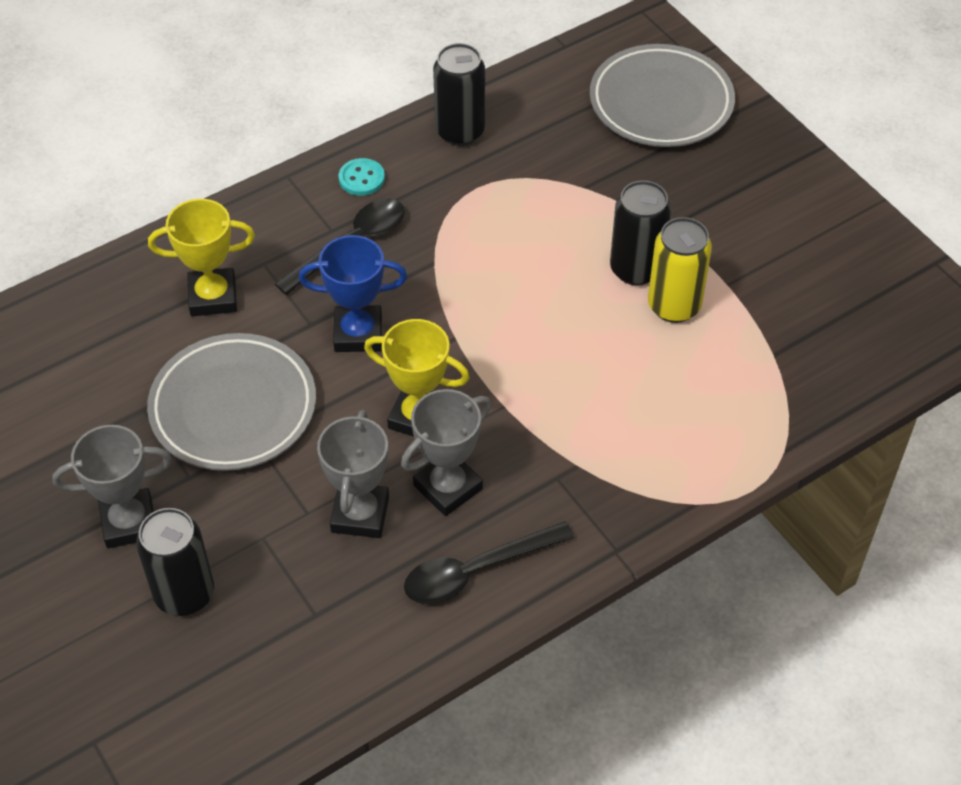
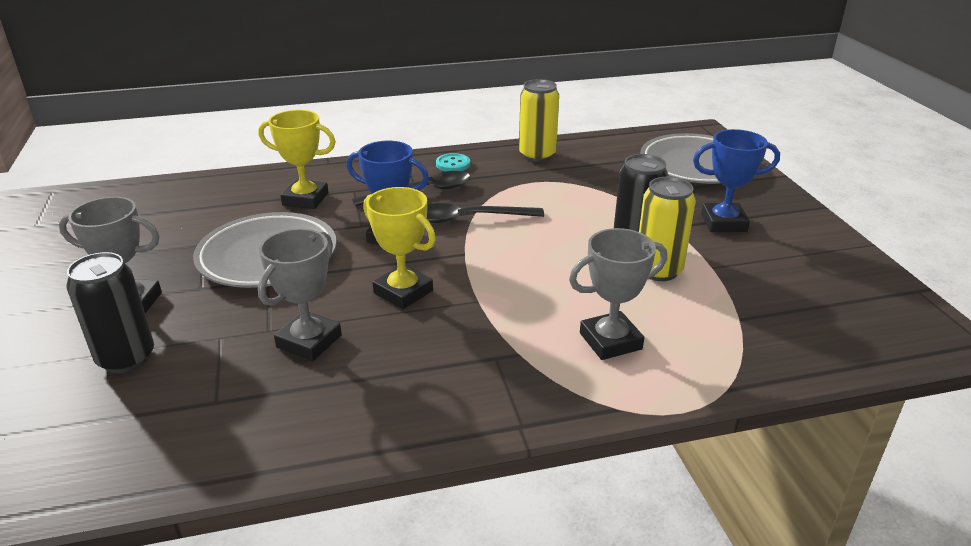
camera: 20 degrees right, 20 degrees down
grey trophy [401,389,491,516] -> grey trophy moved to [569,228,667,360]
black spoon [404,521,574,604] -> black spoon moved to [427,203,544,223]
black can [433,43,485,146] -> yellow can [519,79,559,162]
none -> blue trophy [693,129,780,232]

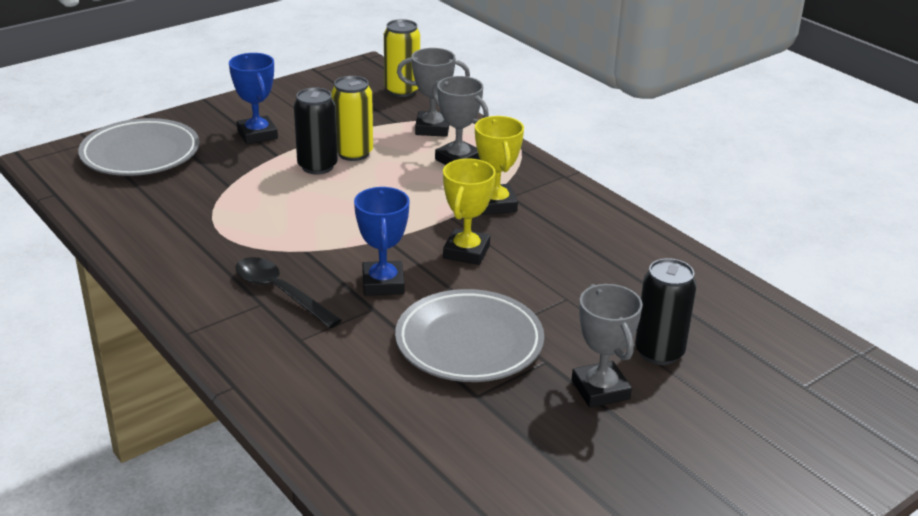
camera: 115 degrees left, 0 degrees up
yellow trophy [258,110,336,209] -> yellow trophy moved to [475,116,524,215]
grey trophy [258,228,342,361] -> grey trophy moved to [397,48,470,137]
black spoon [427,203,544,223] -> none
turquoise button [436,153,470,172] -> none
yellow can [519,79,559,162] -> yellow can moved to [384,19,420,97]

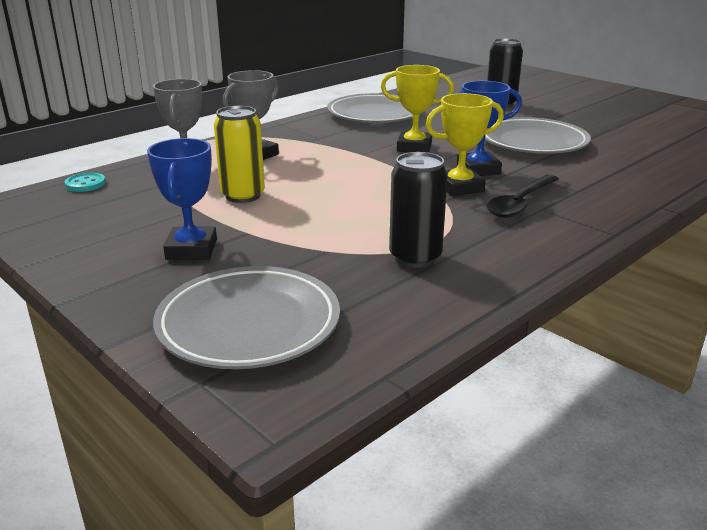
camera: 95 degrees left, 5 degrees down
blue trophy [229,53,278,144] -> blue trophy turned 60 degrees counterclockwise [147,138,217,260]
black can [294,87,338,174] -> black can moved to [389,152,448,268]
yellow can [384,19,420,97] -> turquoise button [65,173,106,192]
yellow trophy [475,116,524,215] -> yellow trophy moved to [426,93,504,196]
grey trophy [572,284,643,408] -> none
none -> grey plate [327,93,423,123]

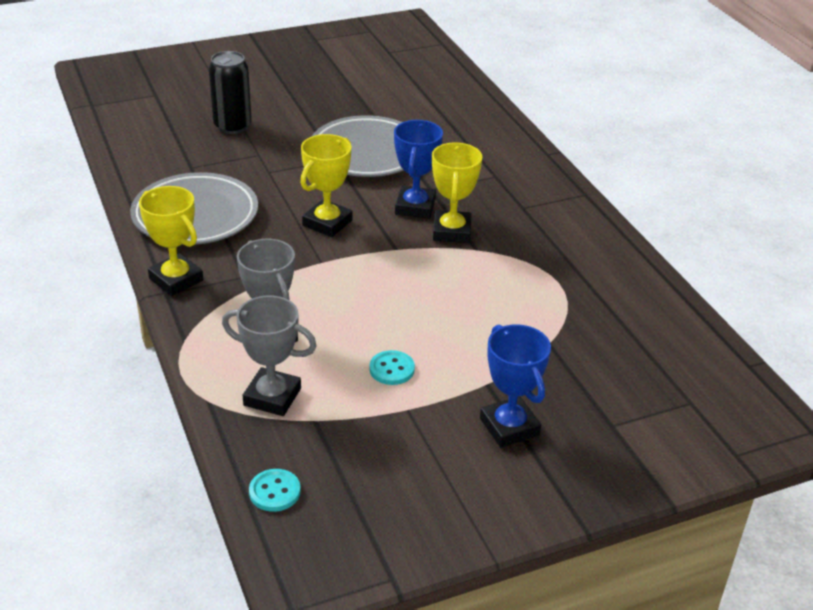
camera: 70 degrees left, 10 degrees up
blue trophy [147,138,217,260] -> blue trophy turned 45 degrees clockwise [480,324,551,447]
grey plate [153,266,340,369] -> none
yellow can [214,106,265,203] -> turquoise button [369,350,415,385]
black can [389,152,448,268] -> none
black spoon [486,174,559,218] -> none
none -> yellow trophy [139,186,203,296]

